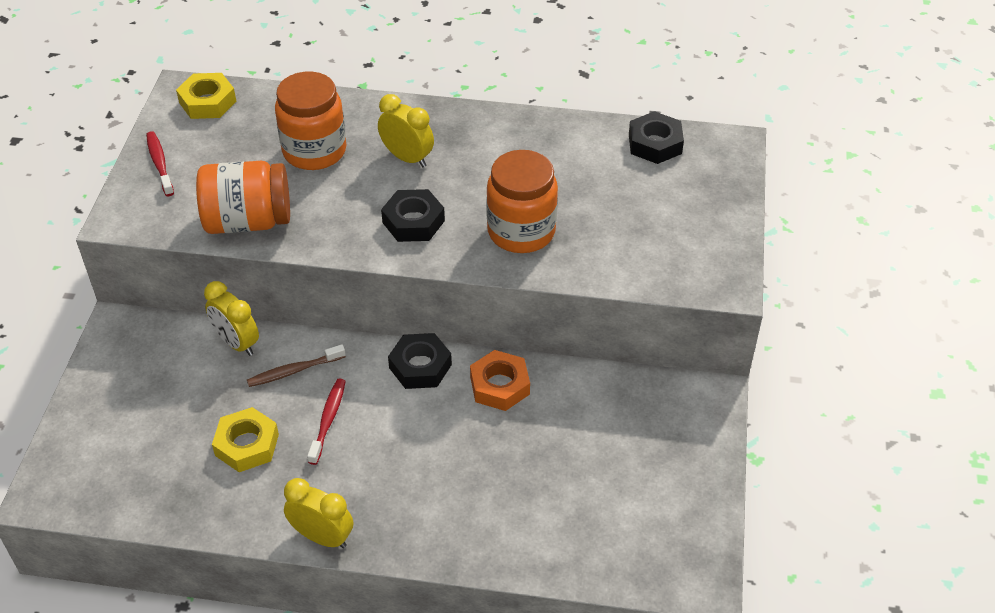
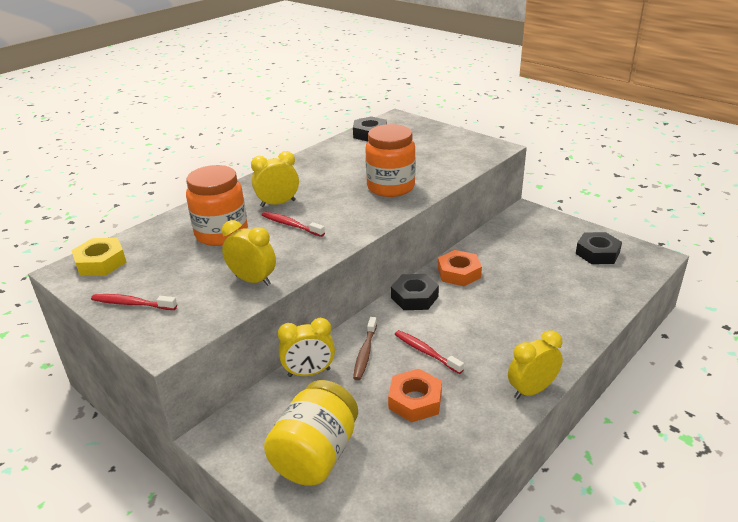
camera: 55 degrees left, 15 degrees down
orange jar [196,161,290,234] -> yellow clock [222,220,276,286]
yellow nut [212,407,279,472] -> orange nut [388,369,442,422]
black nut [381,189,445,242] -> black nut moved to [576,232,622,264]
none -> red toothbrush [262,212,325,237]
none -> yellow jar [264,380,358,485]

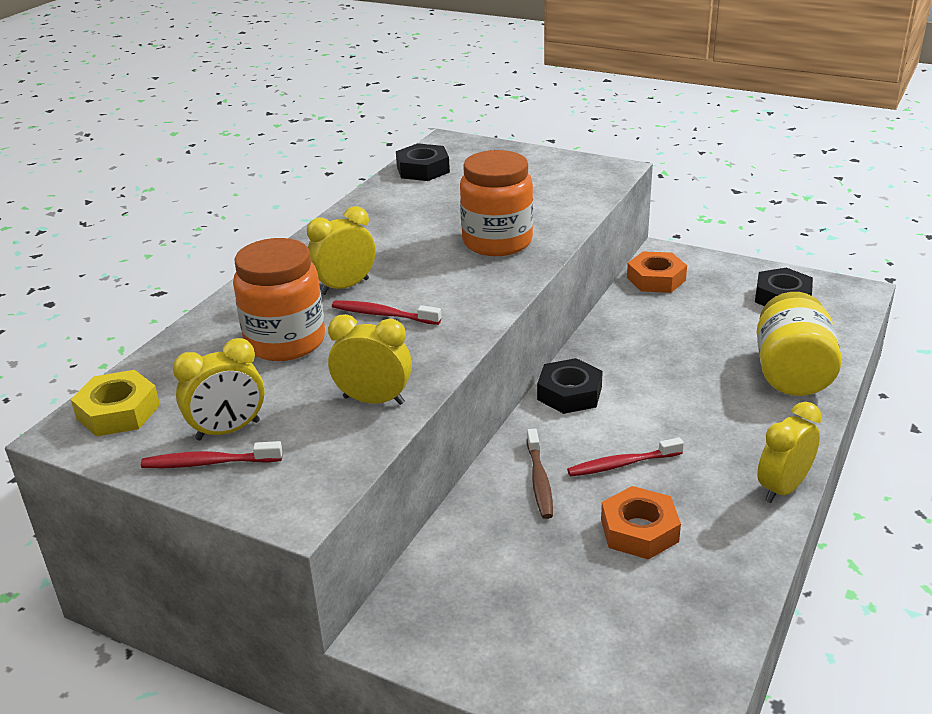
camera: 15 degrees left, 0 degrees up
yellow jar [264,380,358,485] -> yellow jar moved to [756,292,842,396]
yellow clock [278,318,335,377] -> yellow clock moved to [173,338,265,441]
red toothbrush [395,330,464,374] -> red toothbrush turned 45 degrees counterclockwise [567,437,684,477]
orange nut [438,250,482,286] -> orange nut moved to [627,251,687,293]

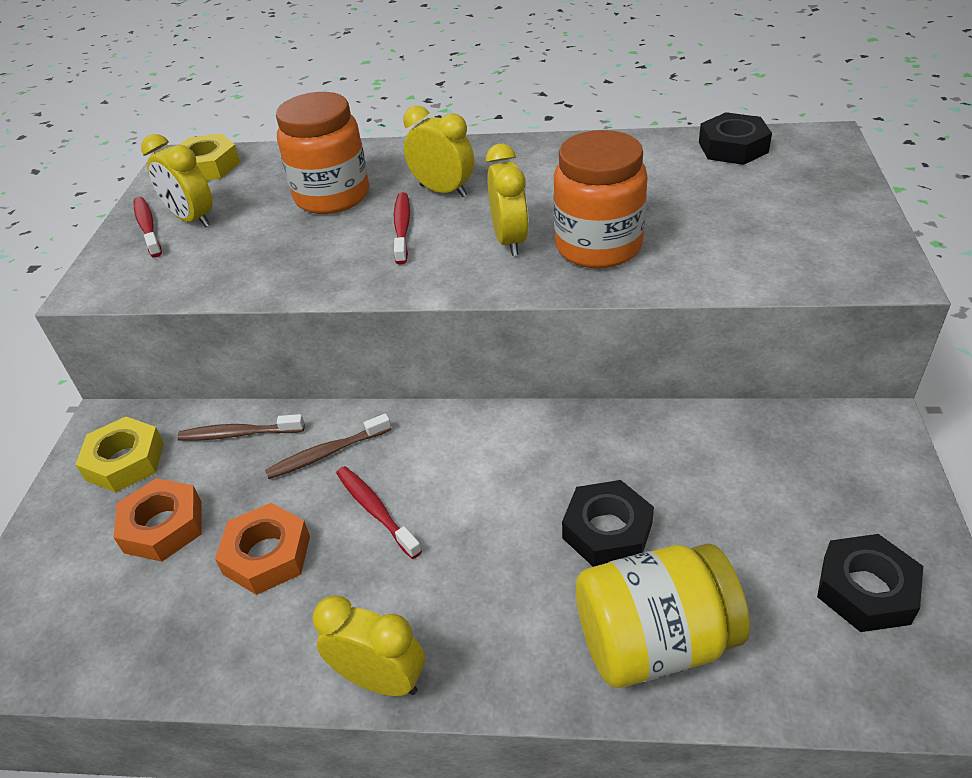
camera: 70 degrees right, 10 degrees up
yellow clock [328,314,412,405] -> yellow clock moved to [486,144,529,256]
black nut [537,358,603,414] -> black nut moved to [562,480,654,567]
orange nut [627,251,687,293] -> orange nut moved to [113,478,201,562]
none -> yellow nut [75,417,164,493]
none -> brown toothbrush [177,414,305,441]

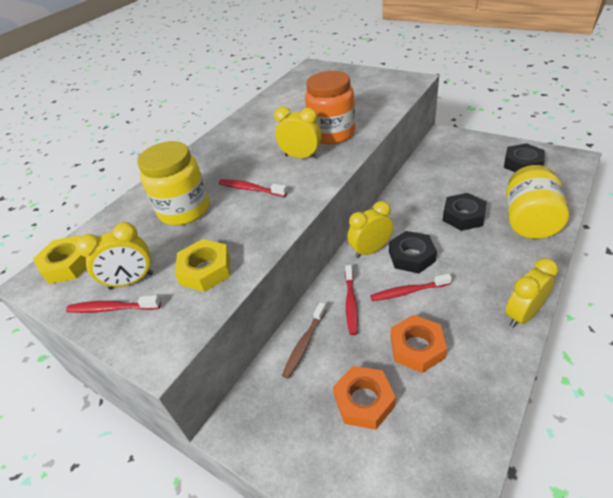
camera: 60 degrees left, 0 degrees up
yellow nut [75,417,164,493] -> yellow nut moved to [175,239,230,292]
brown toothbrush [265,413,391,479] -> red toothbrush [345,265,358,335]
orange jar [276,92,369,214] -> yellow jar [137,141,209,226]
yellow clock [403,106,474,197] -> yellow clock moved to [347,201,393,258]
black nut [699,112,772,165] -> black nut moved to [389,231,437,274]

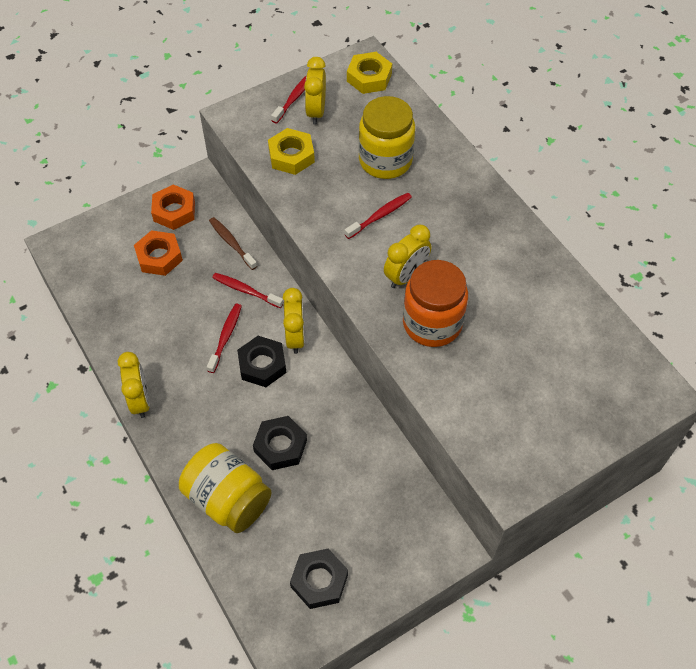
camera: 110 degrees right, 15 degrees up
orange nut [391,315,447,373] -> orange nut moved to [151,185,195,230]

